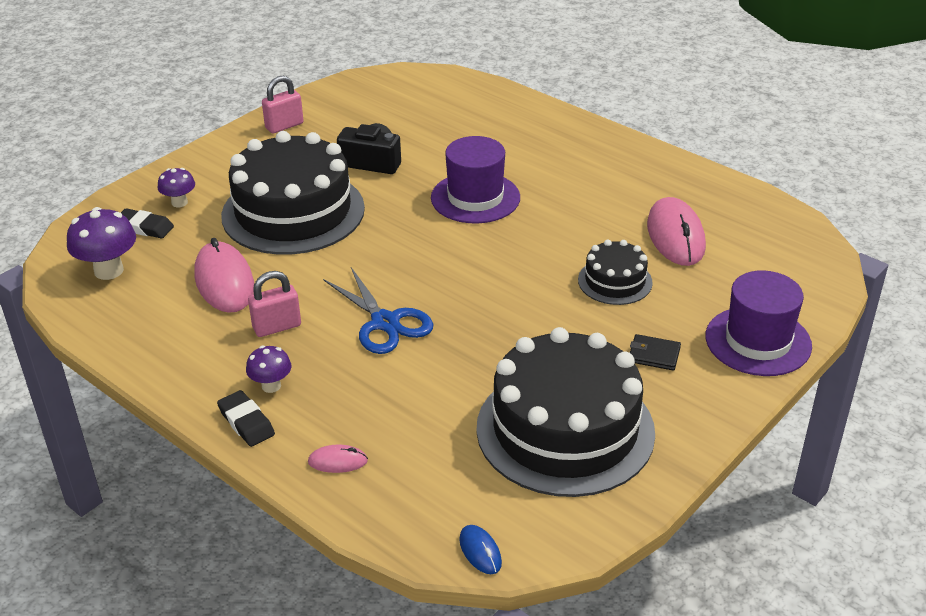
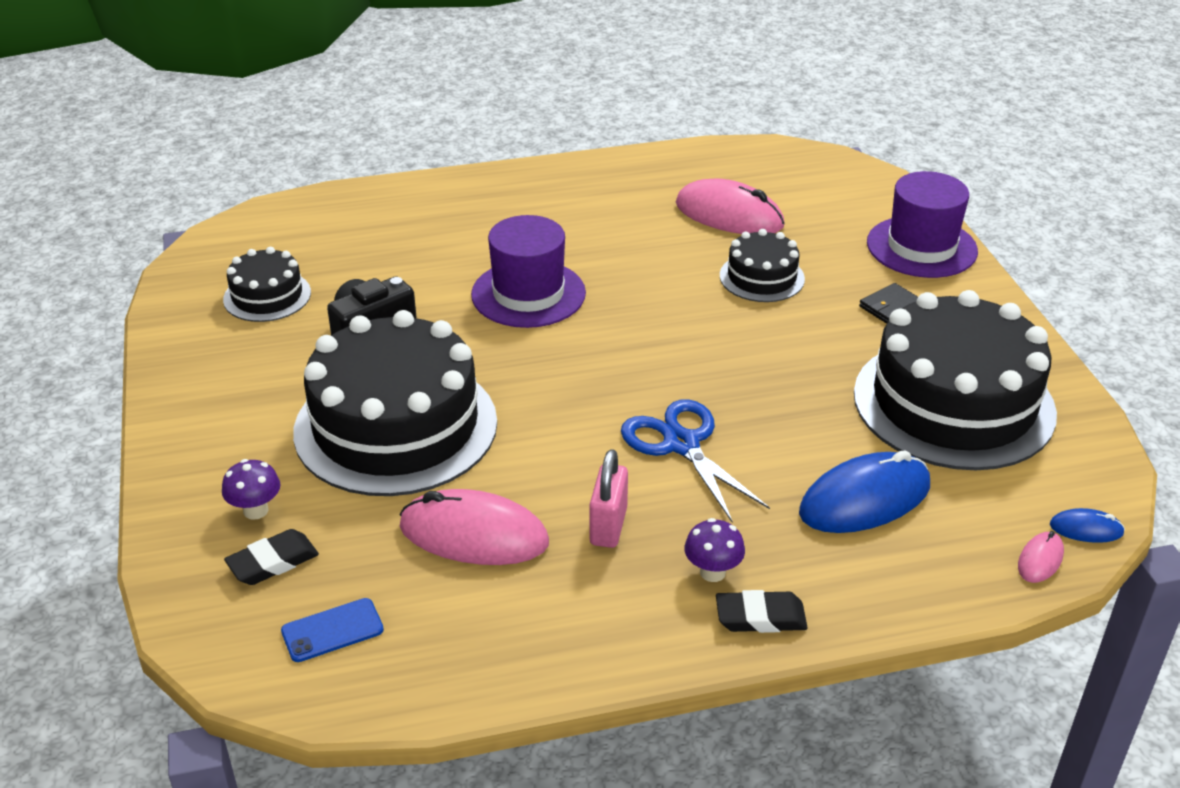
camera: 55 degrees left, 0 degrees up
purple mushroom [67,207,136,280] -> blue phone [281,598,384,662]
pink padlock [262,76,304,133] -> none
pink mouse [308,445,368,473] -> pink mouse moved to [1018,531,1064,583]
blue scissors [323,267,433,354] -> blue scissors turned 120 degrees counterclockwise [621,399,770,523]
none -> black cake [223,247,311,322]
none -> blue mouse [799,450,930,533]

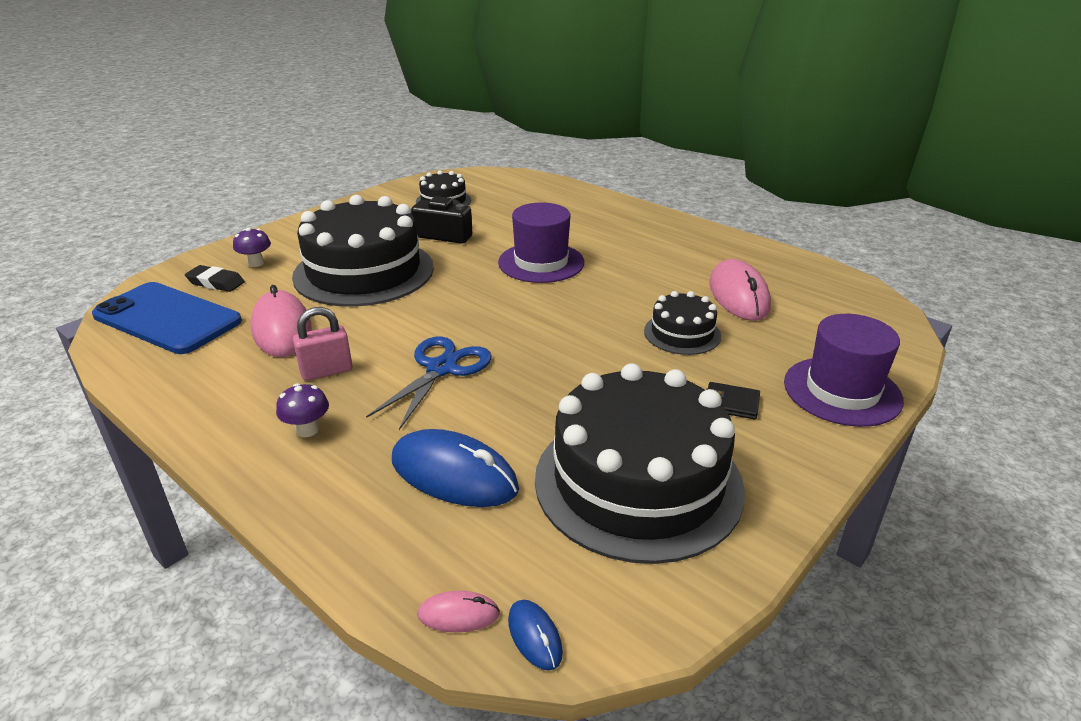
camera: 55 degrees right, 5 degrees down
blue phone [281,598,384,662] -> blue phone [92,282,242,354], size x2.32
black eraser [716,590,808,633] -> none

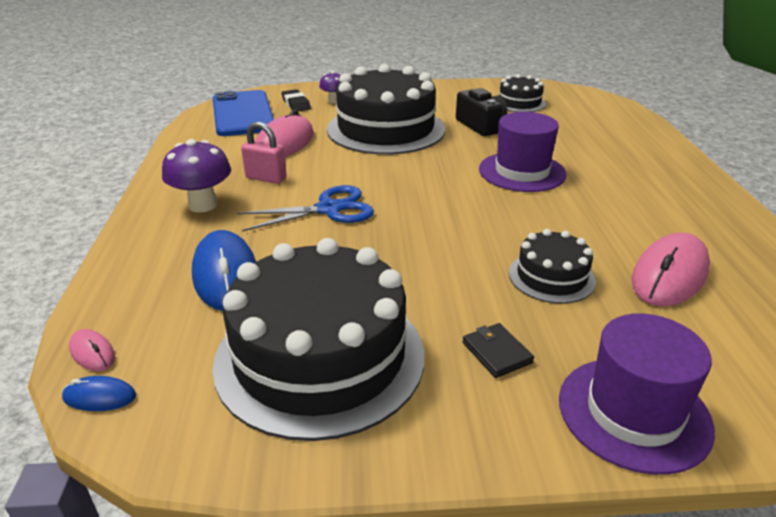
camera: 45 degrees right, 0 degrees up
purple mushroom [276,383,329,437] -> purple mushroom [162,139,231,213], size x1.67
blue mouse [508,600,563,671] -> blue mouse turned 75 degrees clockwise [62,376,136,411]

